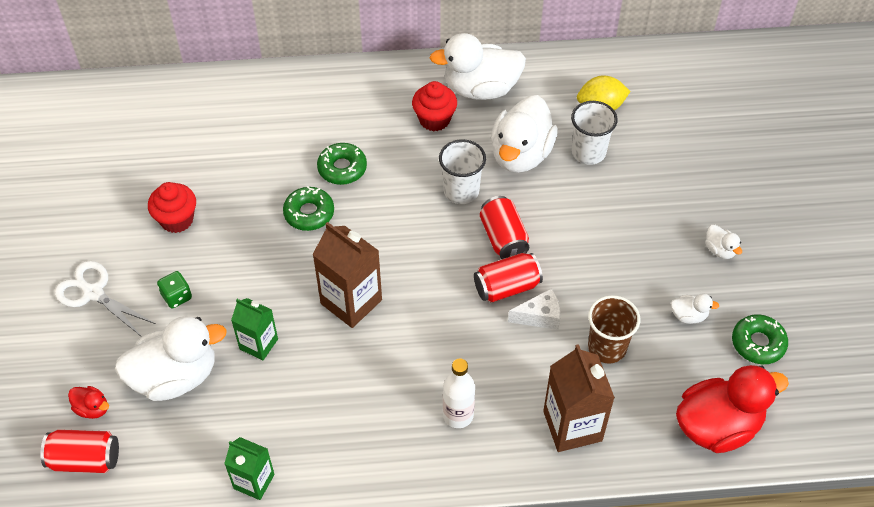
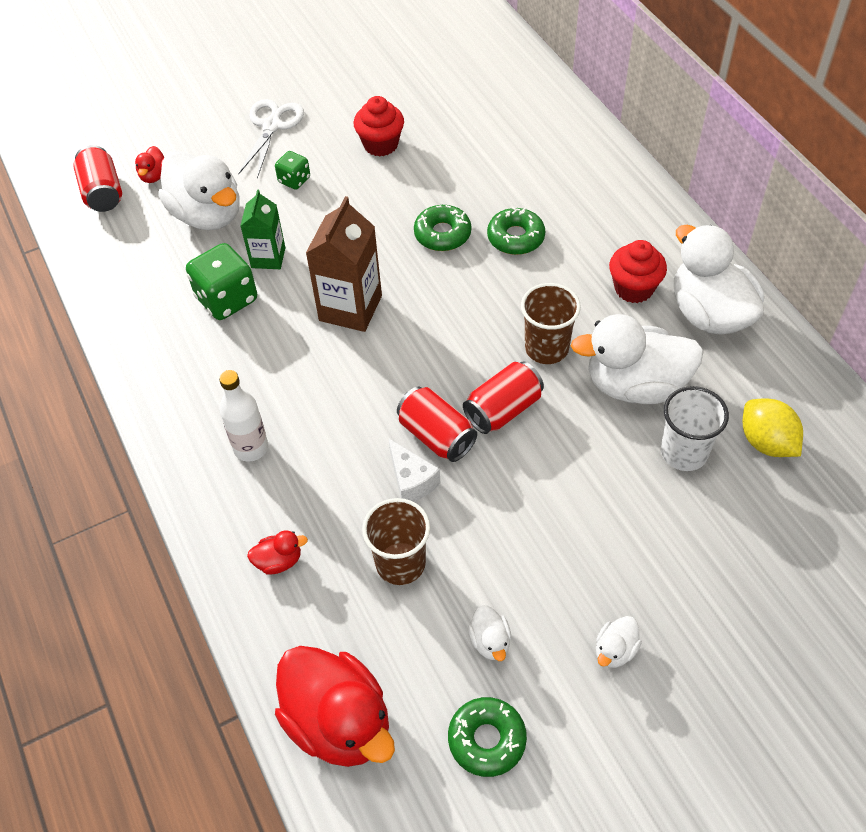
camera: 70 degrees right, 0 degrees up
green carton [224,437,275,500] -> none
white cup [439,139,486,204] -> brown cup [521,283,581,364]
brown carton [543,344,615,452] -> red duck [247,530,308,574]
none -> green dice [186,243,257,320]

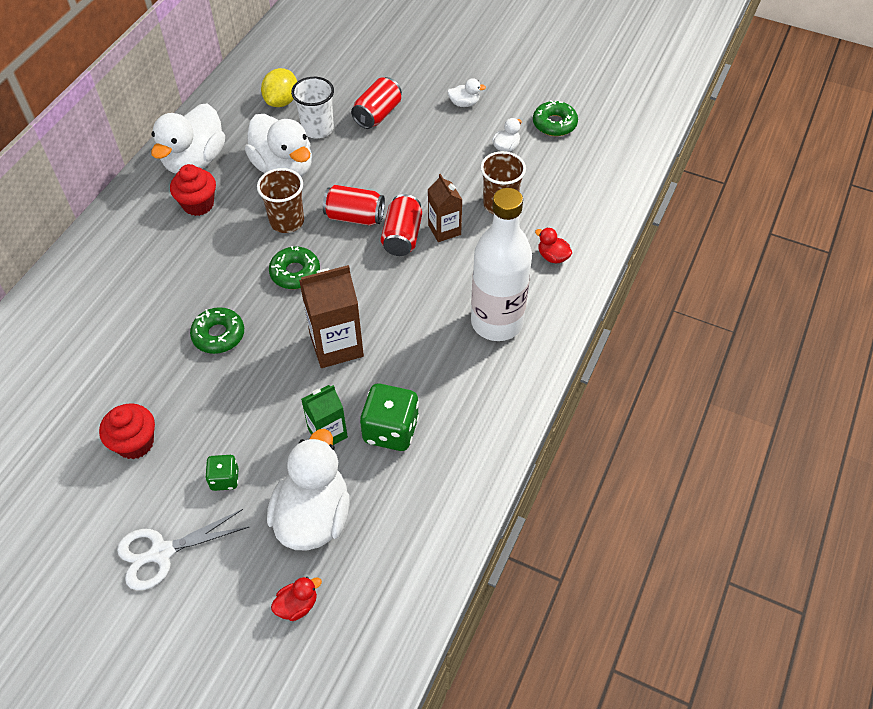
camera: 130 degrees left, 0 degrees up
red can [73,145,122,212] -> red can moved to [351,77,402,129]
white bottle [219,370,268,462] -> white bottle [471,188,532,341], size x1.85
red duck [275,646,395,767] -> none
white cheese [388,438,440,502] -> brown carton [428,174,462,242]
green donut [487,207,545,255] -> green donut moved to [269,246,320,289]

